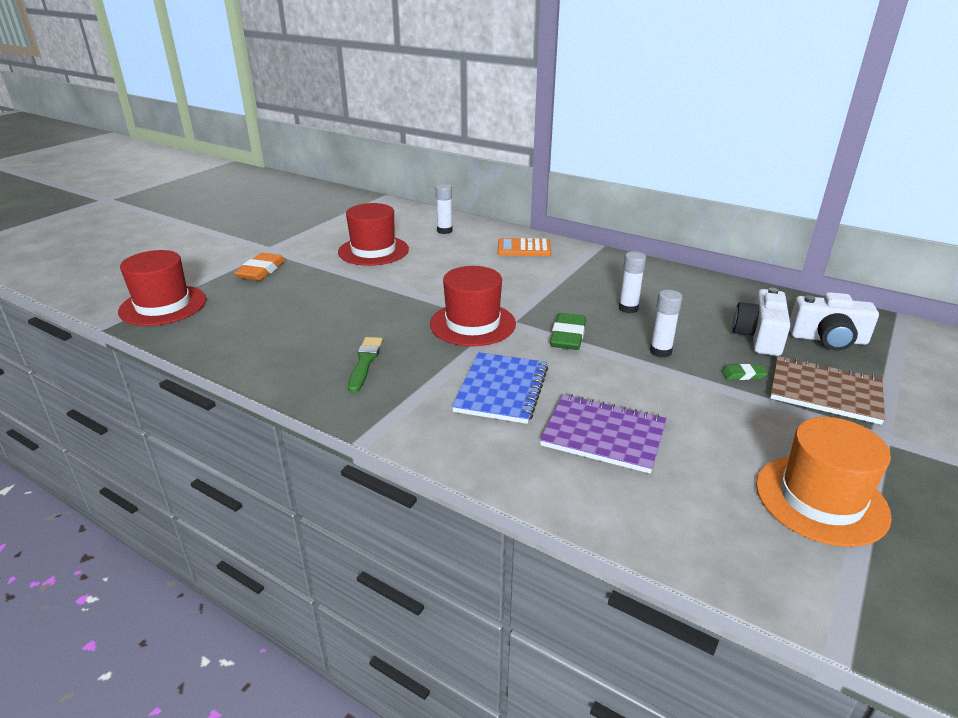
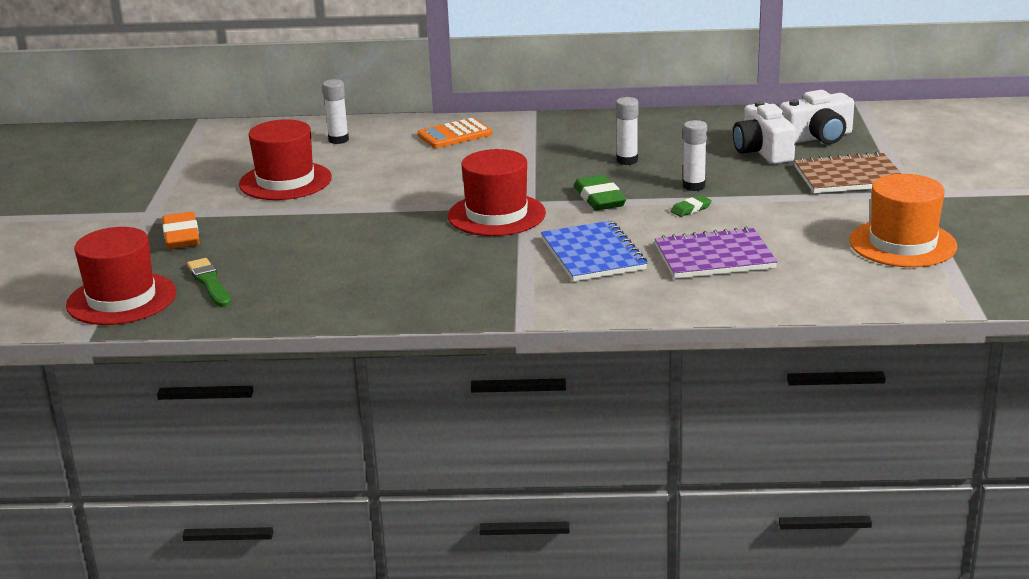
camera: 30 degrees left, 5 degrees down
green brush [348,337,383,393] -> green brush moved to [187,258,231,307]
green eraser [722,364,768,380] -> green eraser moved to [671,195,712,217]

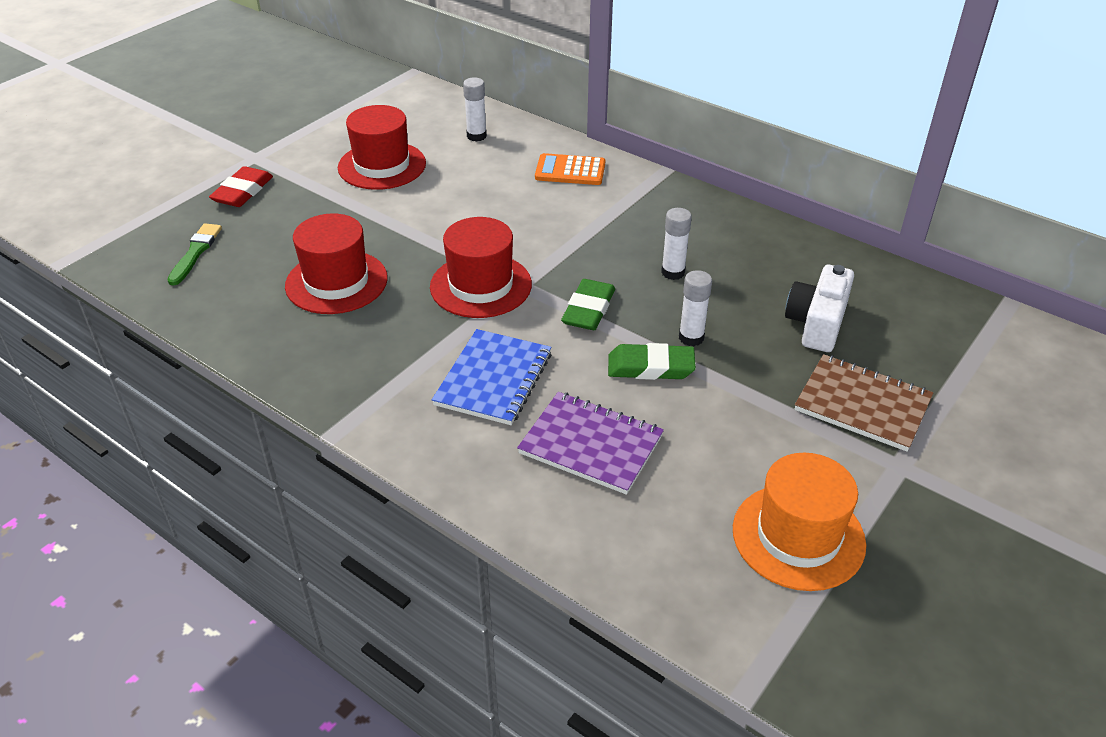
camera: 35 degrees right, 15 degrees up
red hat [66,227,176,325] -> red hat moved to [285,213,388,314]
orange eraser [162,211,200,249] -> red eraser [209,166,273,207]
green eraser [671,195,712,217] -> green eraser [608,343,696,380], size x1.85
white camera [780,90,854,144] -> none

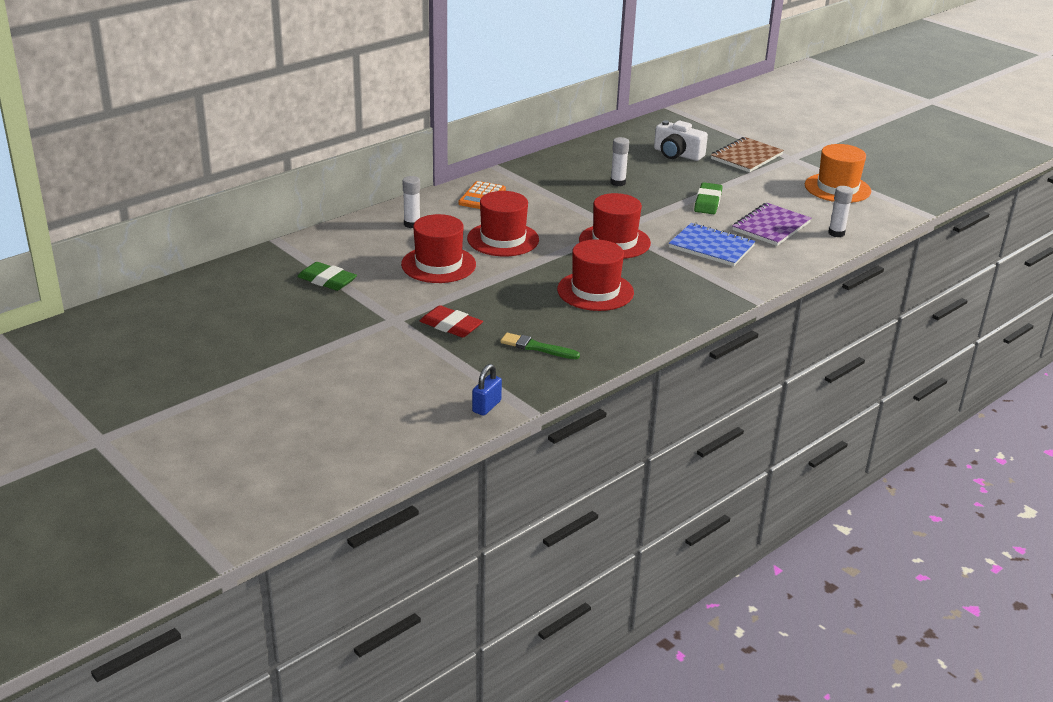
camera: 80 degrees left, 10 degrees down
green eraser [561,279,615,330] -> green eraser moved to [297,262,357,291]
white glue stick [679,270,712,346] -> white glue stick moved to [828,186,853,237]
none -> red hat [467,191,539,256]
none -> blue padlock [472,364,502,416]

